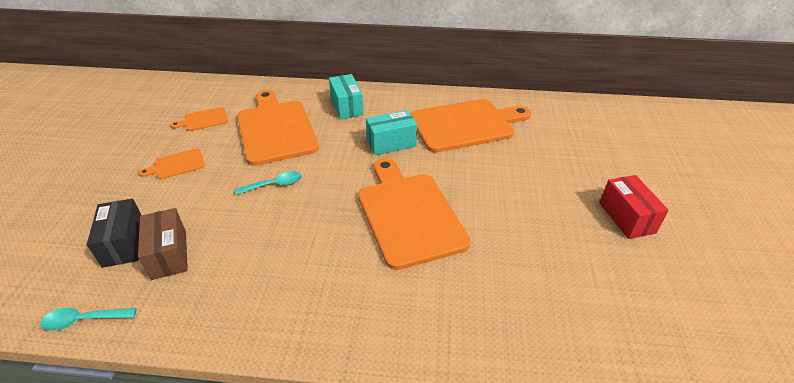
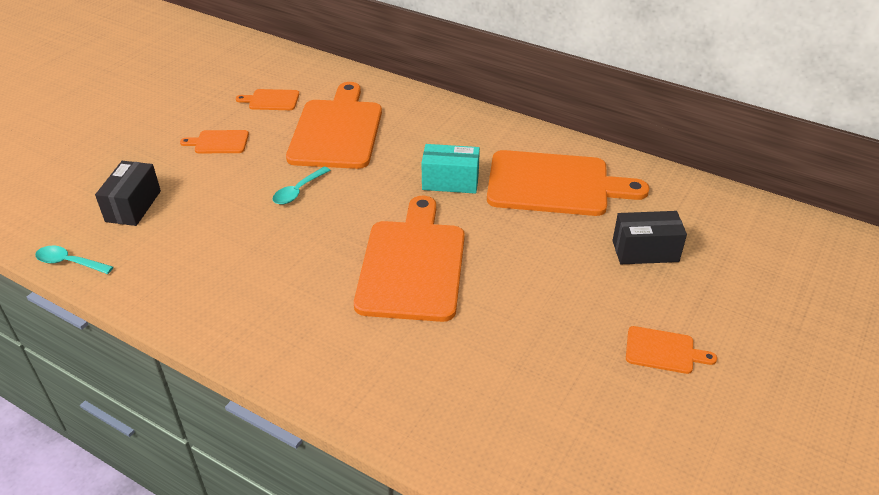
camera: 25 degrees right, 0 degrees up
brown box [138,208,188,280] -> none
turquoise spoon [235,171,302,195] -> turquoise spoon turned 120 degrees clockwise [272,167,330,205]
turquoise box [329,74,364,119] -> none
red box [599,175,669,239] -> orange cutting board [626,326,717,374]
none -> black box [612,211,687,264]

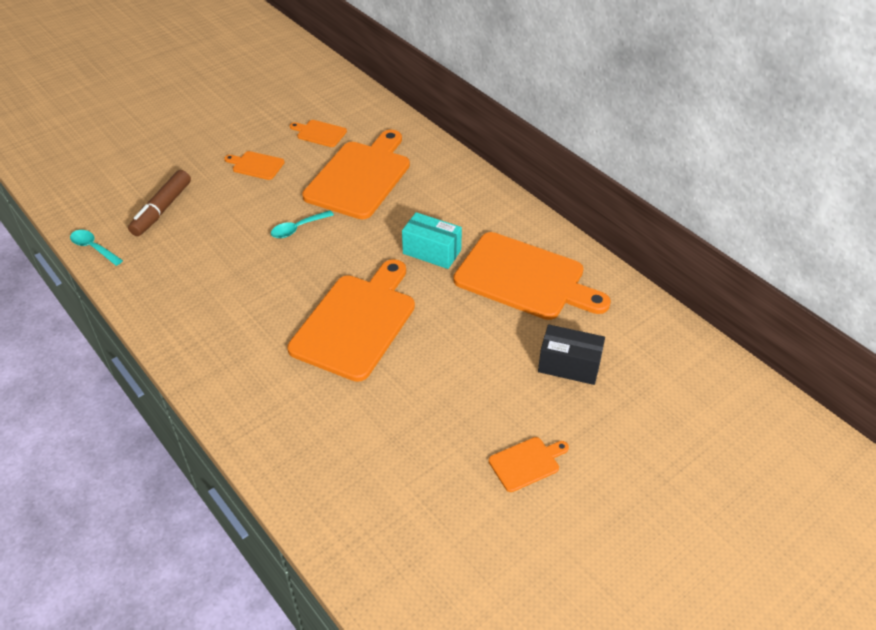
camera: 20 degrees right, 5 degrees up
black box [95,161,161,226] -> brown marker [128,170,191,236]
orange cutting board [626,326,717,374] -> orange cutting board turned 60 degrees counterclockwise [489,437,569,492]

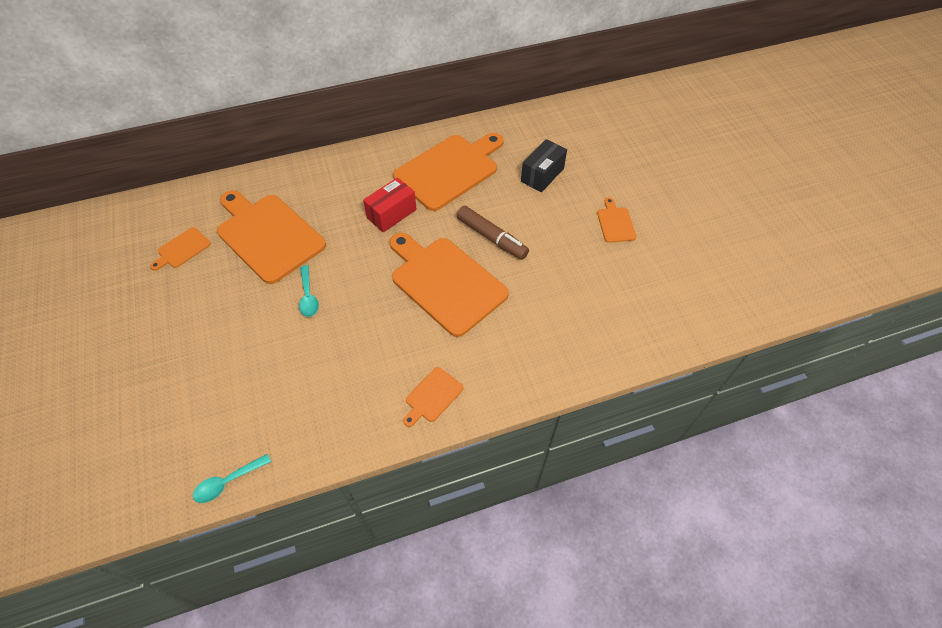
camera: 70 degrees left, 10 degrees up
brown marker [128,170,191,236] -> brown marker moved to [457,206,529,260]
orange cutting board [224,151,285,180] -> orange cutting board moved to [403,367,463,427]
turquoise box [402,212,462,269] -> red box [363,177,417,232]

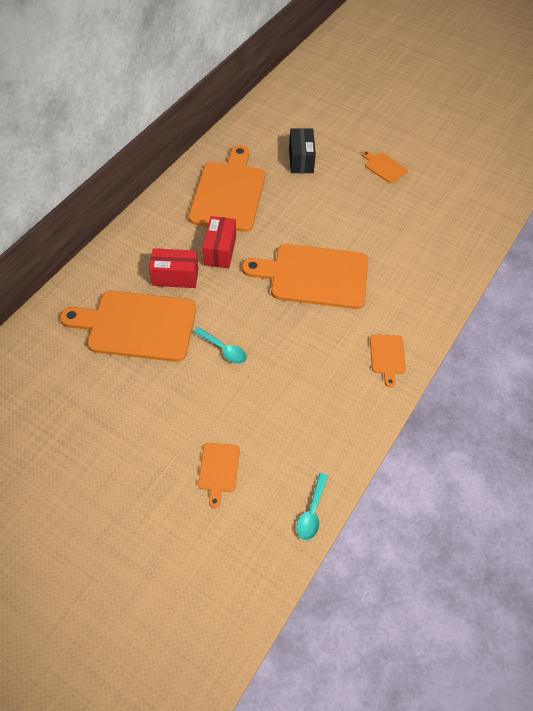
camera: 40 degrees left, 0 degrees up
orange cutting board [150,227,211,271] -> orange cutting board moved to [198,443,240,508]
brown marker [457,206,529,260] -> none
none -> red box [149,248,199,288]

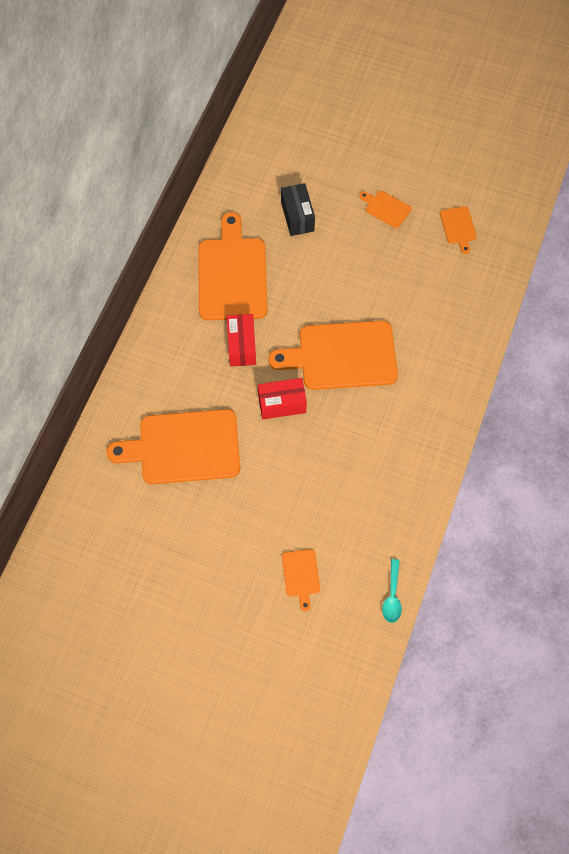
camera: 10 degrees left, 10 degrees up
red box [149,248,199,288] -> red box moved to [258,378,307,419]
turquoise spoon [194,327,247,364] -> none
orange cutting board [370,335,406,388] -> orange cutting board moved to [440,206,477,254]

